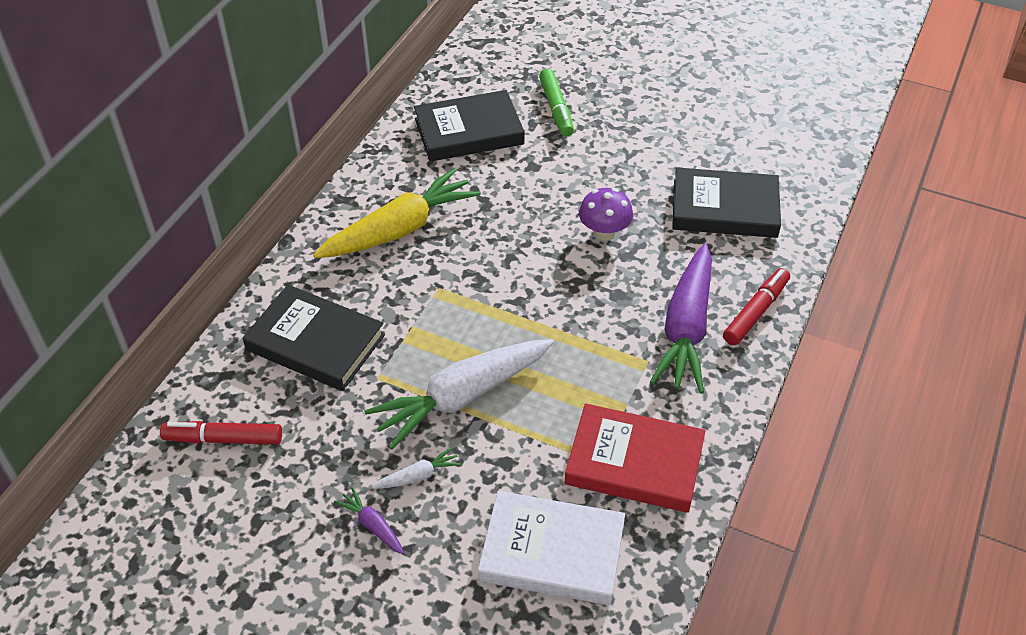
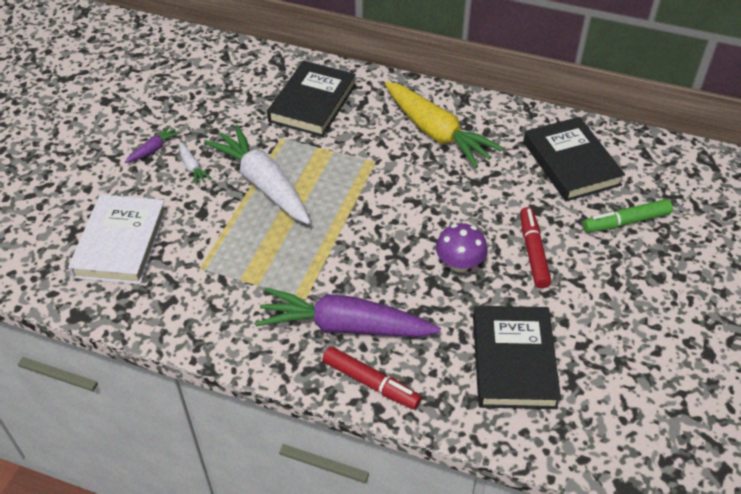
camera: 85 degrees right, 0 degrees up
red marker [160,421,282,444] -> red marker moved to [520,207,551,288]
red book [565,403,706,513] -> none

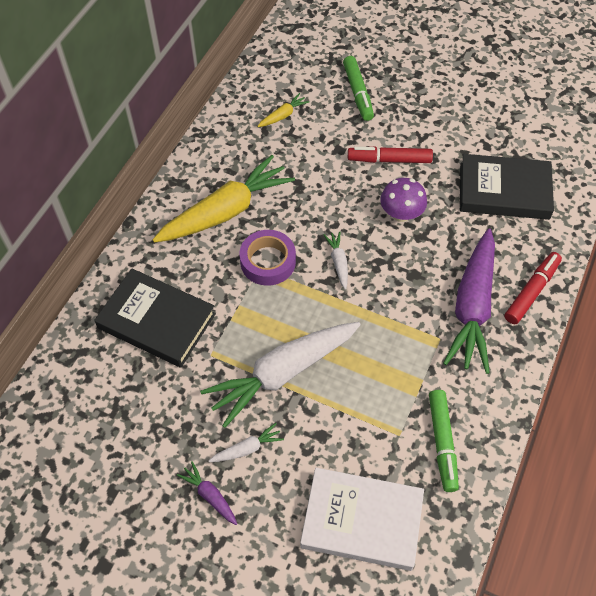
camera: 85 degrees left, 10 degrees up
black book [523,117,625,201] -> yellow carrot [257,93,310,127]
none -> purple tape [240,230,296,286]
none -> white carrot [323,231,348,290]
none -> green marker [429,390,459,492]

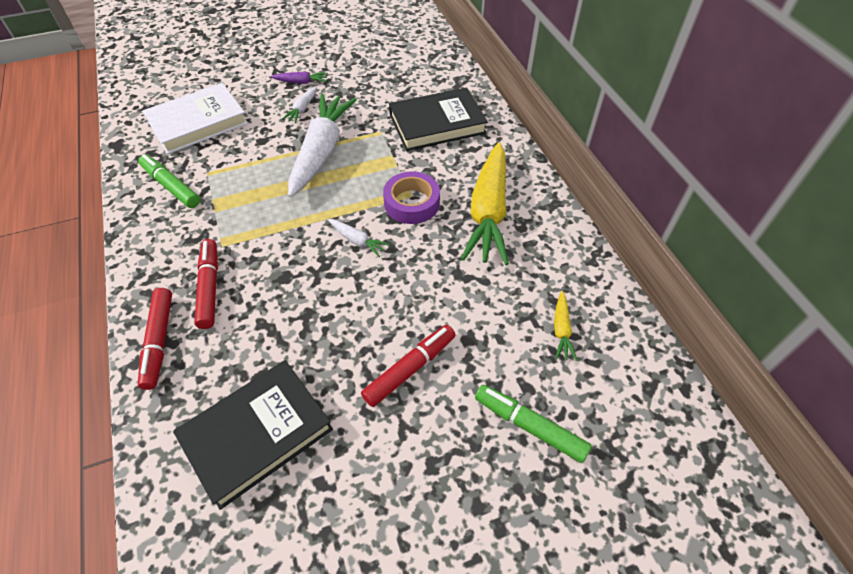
camera: 135 degrees right, 5 degrees down
purple mushroom [380,178,427,222] -> none
purple carrot [443,228,495,374] -> red marker [194,239,218,329]

